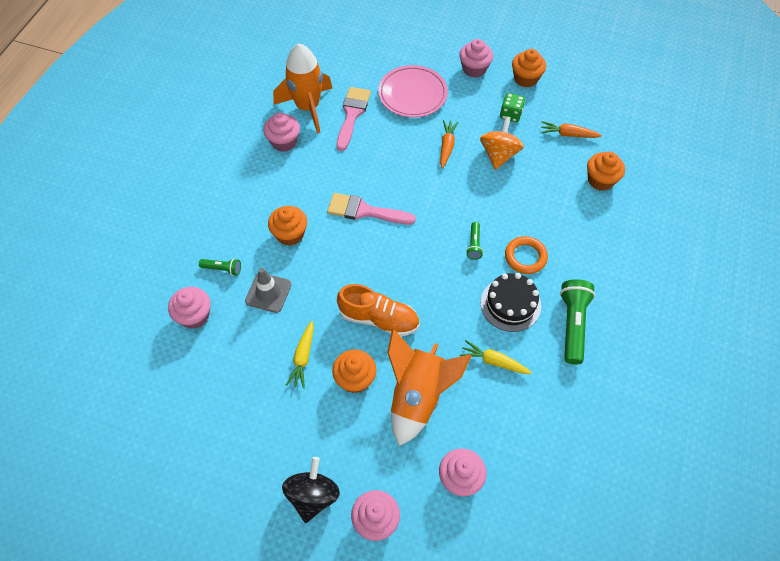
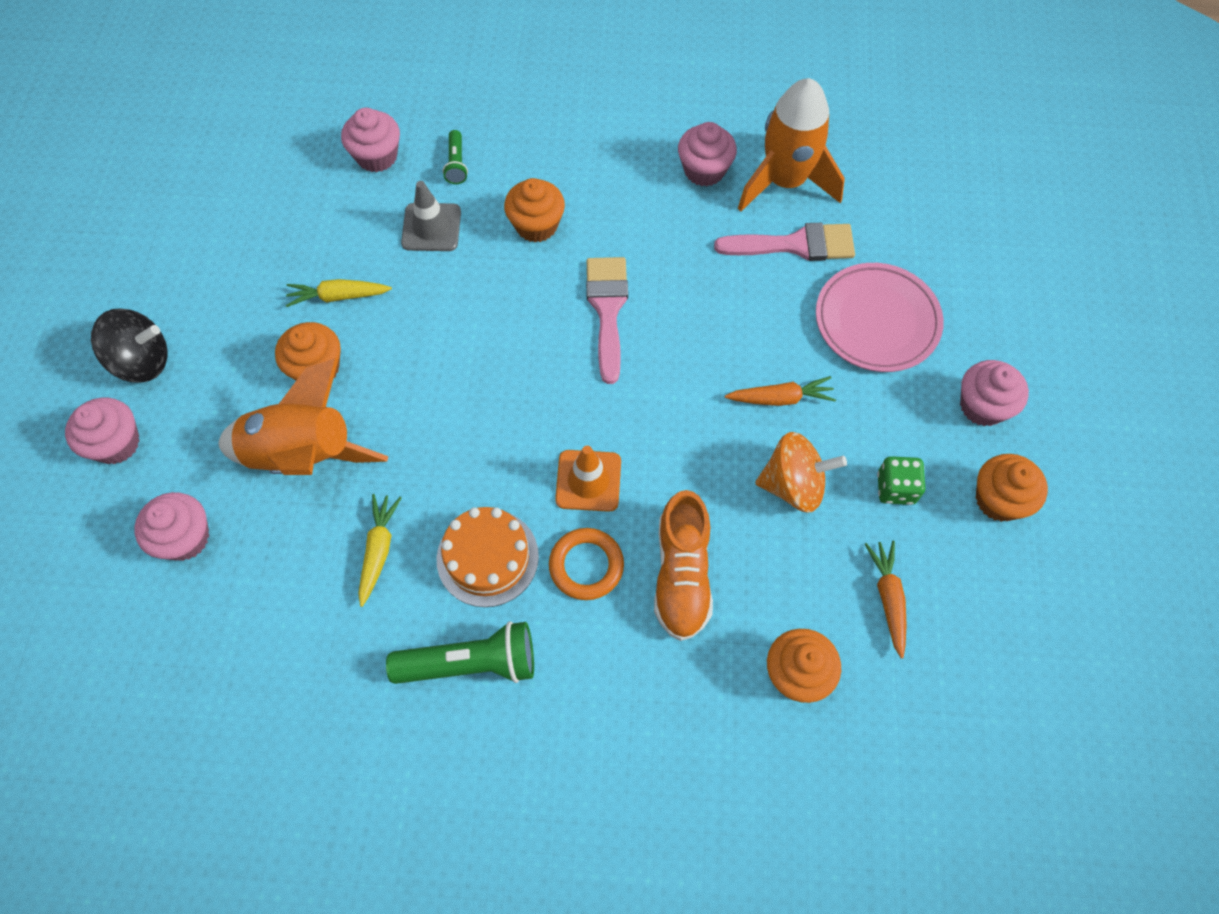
camera: 75 degrees right, 5 degrees up
orange shoe [337,284,419,336] -> orange shoe moved to [654,490,713,641]
green flashlight [466,222,483,260] -> orange traffic cone [555,446,621,512]
black cake [481,273,541,332] -> orange cake [437,507,539,607]

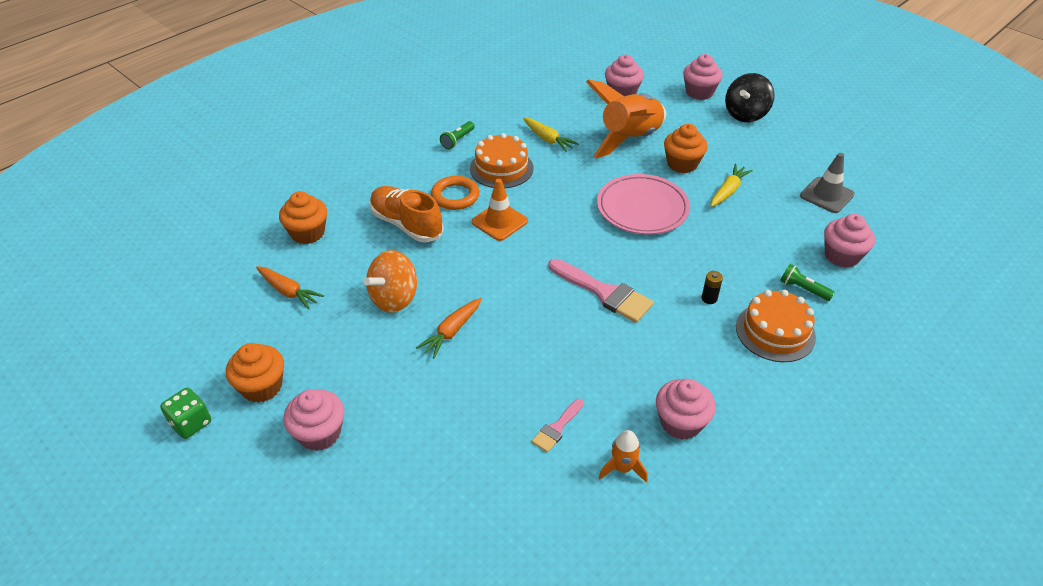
camera: 130 degrees right, 20 degrees down
green flashlight [386,621,534,684] -> green flashlight [440,121,475,149], size x0.52
grey traffic cone [401,181,461,251] -> grey traffic cone moved to [800,153,854,213]
orange cupcake [504,178,565,243] -> black battery [701,271,723,304]
pink brush [714,223,855,261] -> pink brush [532,399,584,452], size x0.54
orange rocket [738,78,845,211] -> orange rocket [599,430,648,483], size x0.44
pink plate [816,263,944,372] -> pink plate moved to [597,174,690,235]
green dice [877,456,925,505] -> green dice moved to [160,388,211,439]
none -> orange cake [736,290,816,362]

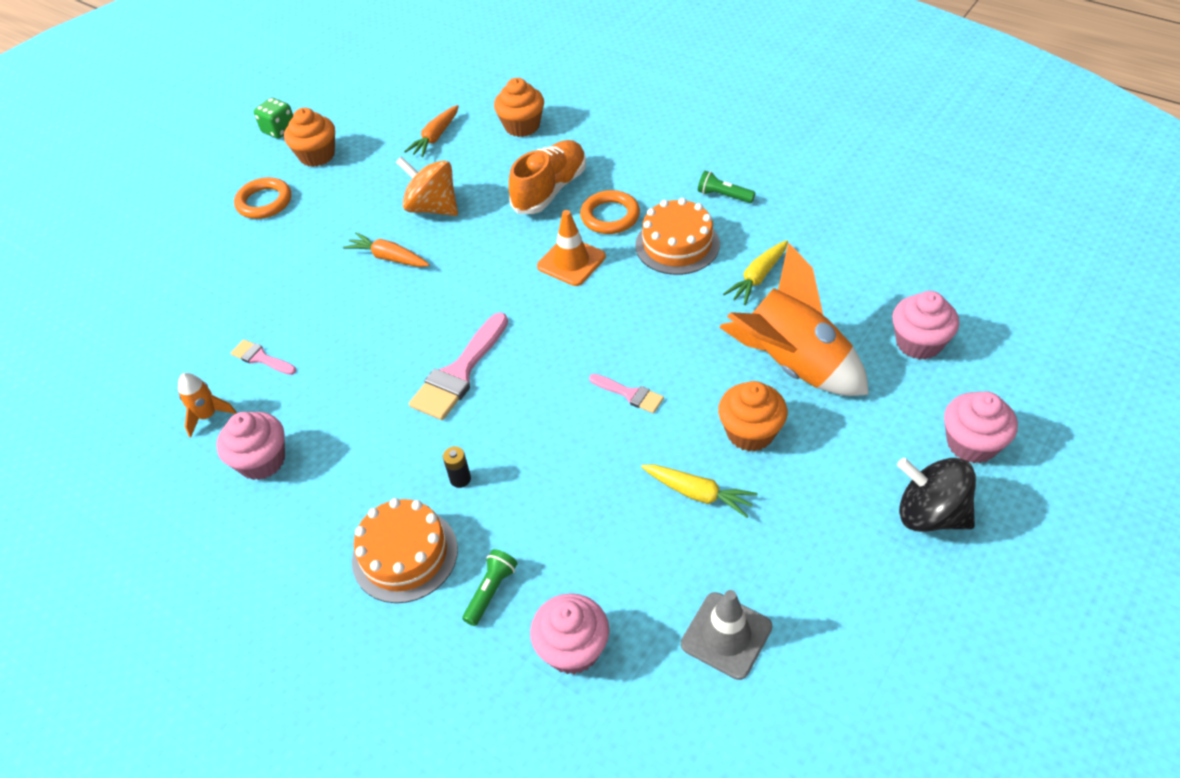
camera: 85 degrees right, 5 degrees up
pink cupcake [283,389,345,451] -> orange ring [234,177,291,219]
pink plate [597,174,690,235] -> pink brush [589,374,664,413]

